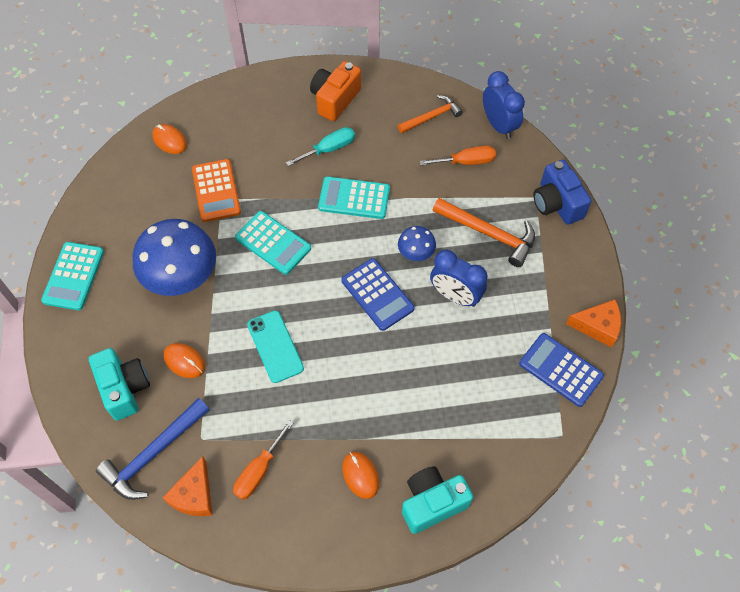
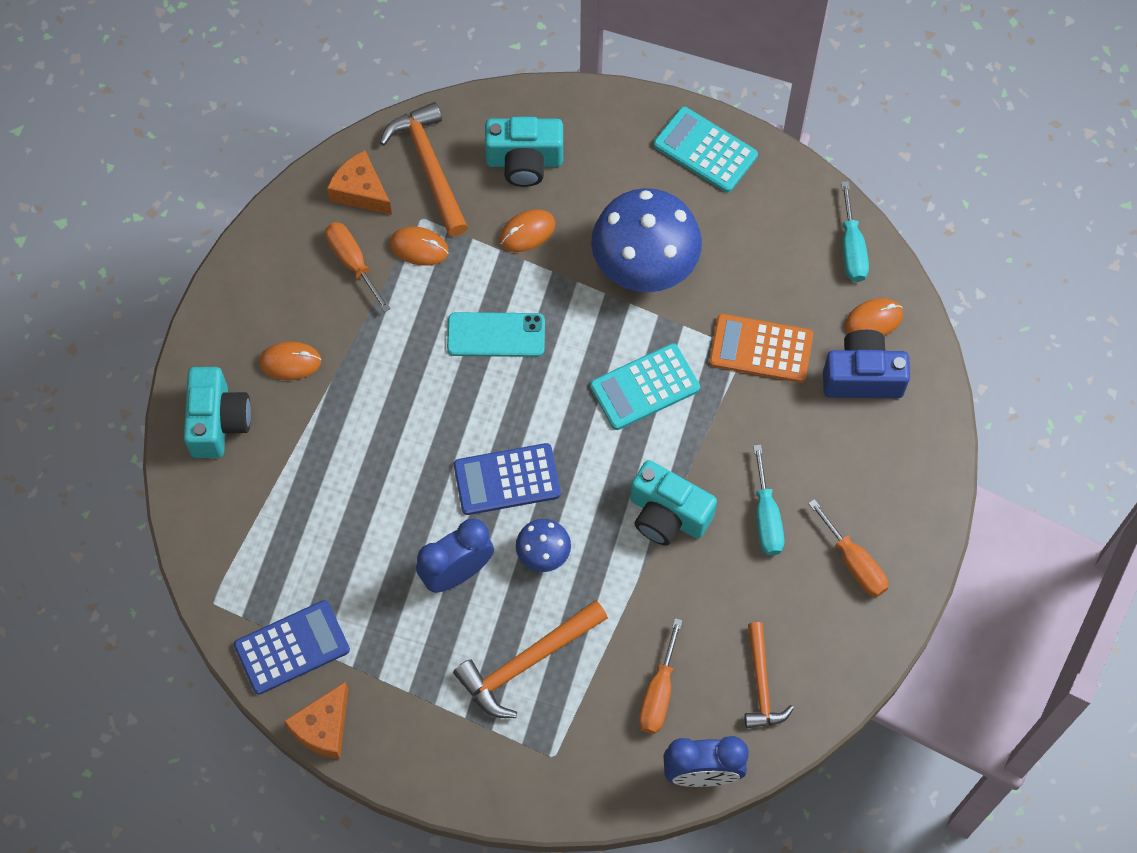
camera: 115 degrees right, 5 degrees up
blue hammer [96,398,210,500] -> orange hammer [380,102,468,236]
orange camera [310,61,361,121] -> orange screwdriver [808,499,888,597]
turquoise calculator [318,176,390,219] -> turquoise camera [630,460,717,546]
blue camera [533,160,592,225] -> blue camera moved to [823,330,910,398]
none -> orange mouse [390,227,449,266]
none -> turquoise screwdriver [841,181,869,282]

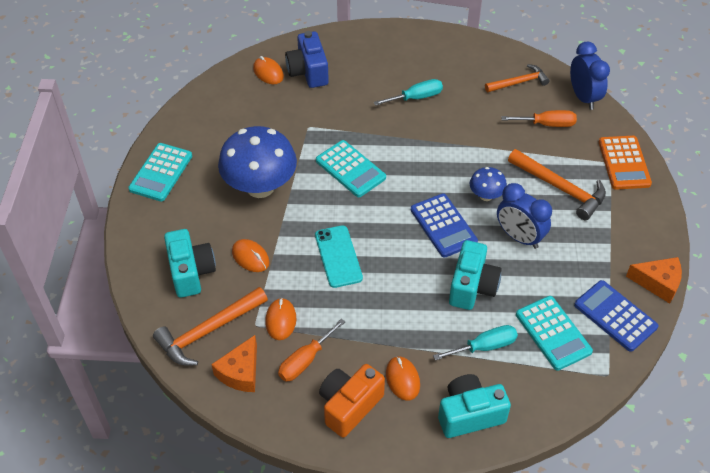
camera: 105 degrees left, 15 degrees down
turquoise camera [630,460,717,546] -> turquoise camera moved to [449,240,502,310]
orange calculator [709,314,813,383] -> orange calculator moved to [599,136,652,190]
orange screwdriver [808,499,888,597] -> none
turquoise screwdriver [841,181,869,282] -> turquoise screwdriver moved to [433,325,518,360]
none -> orange camera [319,364,385,438]
none -> turquoise calculator [516,296,593,370]

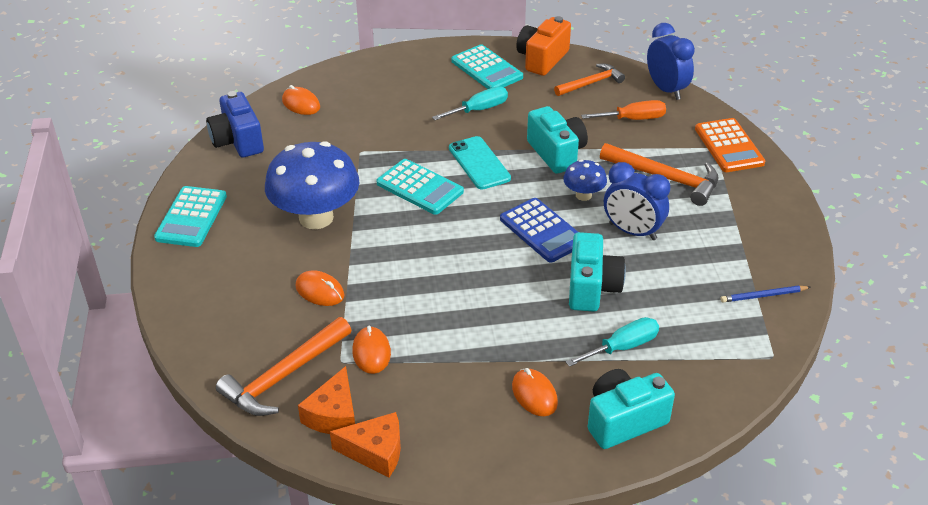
camera: 10 degrees left, 10 degrees down
turquoise camera [164,229,216,298] -> turquoise camera moved to [527,106,588,174]
orange screwdriver [278,319,345,381] -> none
blue camera [285,31,329,88] -> blue camera moved to [206,91,264,157]
turquoise phone [315,225,363,288] -> turquoise phone moved to [449,136,511,190]
orange camera [319,364,385,438] -> orange camera moved to [516,16,571,76]
turquoise calculator [516,296,593,370] -> turquoise calculator moved to [451,44,523,89]
blue calculator [574,280,658,352] -> blue pencil [721,286,811,302]
orange cheese [626,257,682,303] -> orange cheese moved to [330,412,401,478]

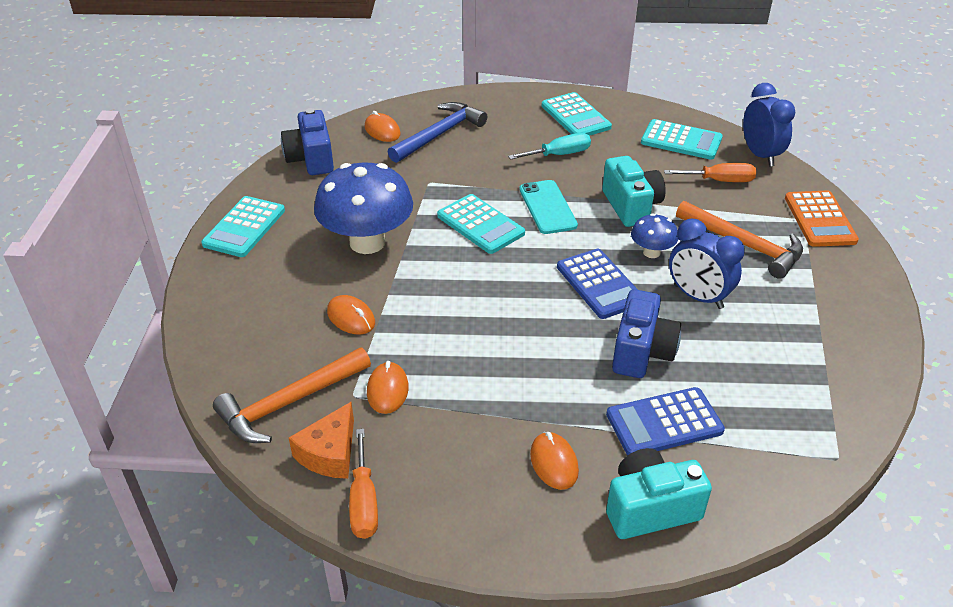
camera: 10 degrees right, 0 degrees up
orange cheese [330,412,401,478] -> orange screwdriver [349,429,378,539]
orange camera [516,16,571,76] -> none
orange hammer [554,64,625,96] -> turquoise calculator [641,119,723,160]
turquoise screwdriver [566,317,659,367] -> blue calculator [606,387,725,455]
turquoise camera [569,232,626,312] -> blue camera [612,289,681,378]
blue pencil [721,286,811,302] -> none
none -> blue hammer [388,102,487,163]

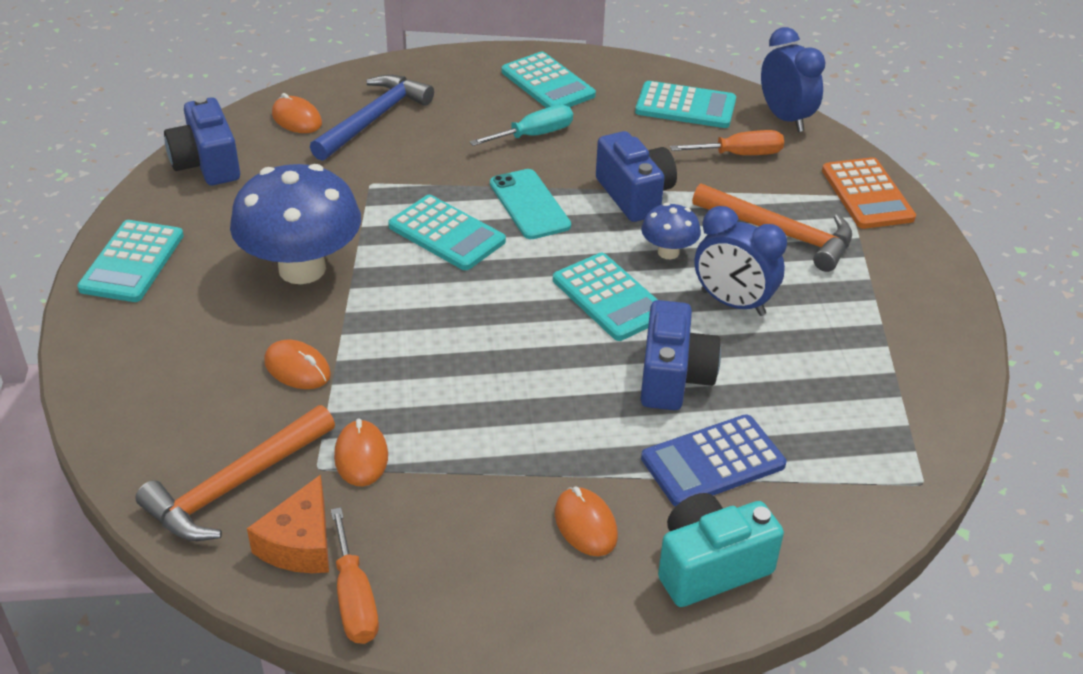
camera: 10 degrees left, 0 degrees up
blue calculator [557,249,638,319] -> turquoise calculator [553,253,658,341]
turquoise camera [602,156,666,227] -> blue camera [596,131,677,222]

